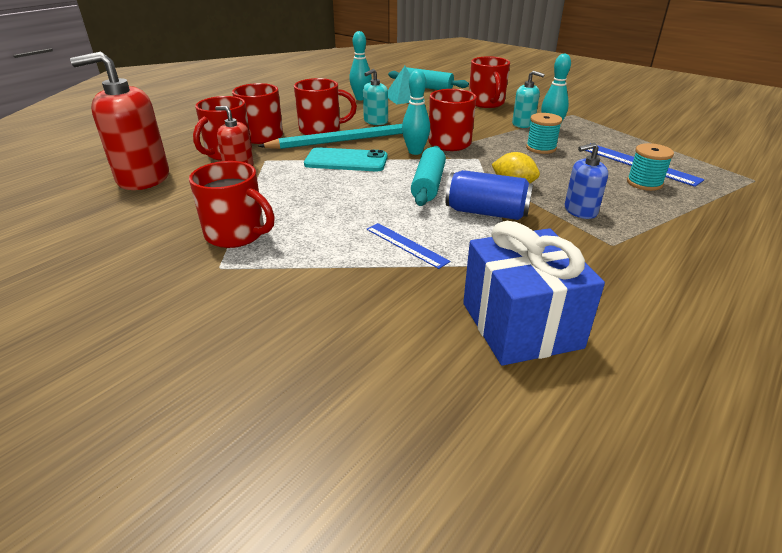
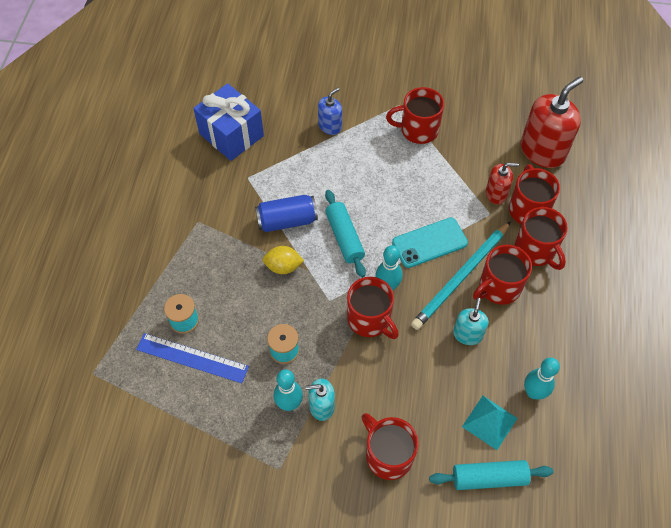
camera: 150 degrees right, 25 degrees up
blue ruler [366,223,450,269] -> none
blue soap dispenser [565,143,608,219] -> blue soap dispenser moved to [318,87,342,135]

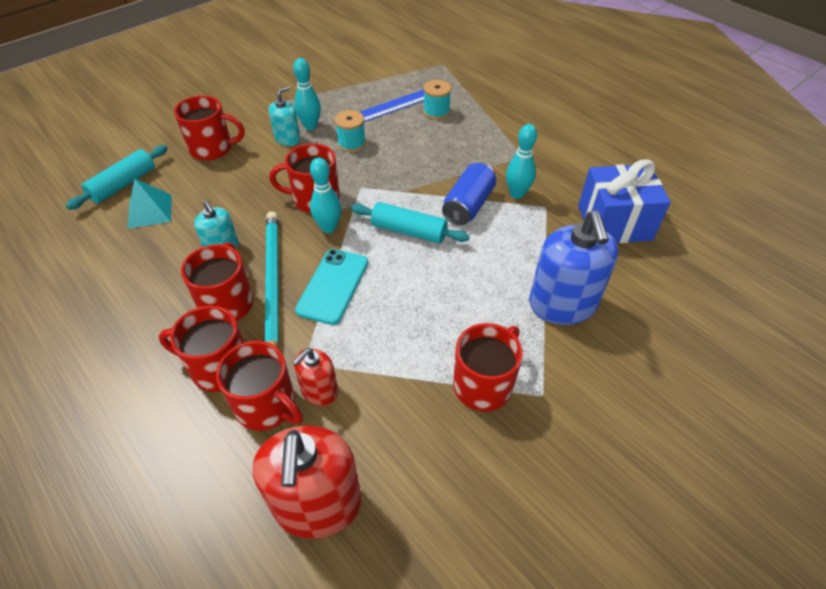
camera: 130 degrees right, 10 degrees down
yellow lemon [263,246,304,274] -> none
blue soap dispenser [318,87,342,135] -> blue soap dispenser [529,211,619,325], size x1.87
turquoise bowling pin [524,358,560,399] -> turquoise bowling pin moved to [506,124,537,199]

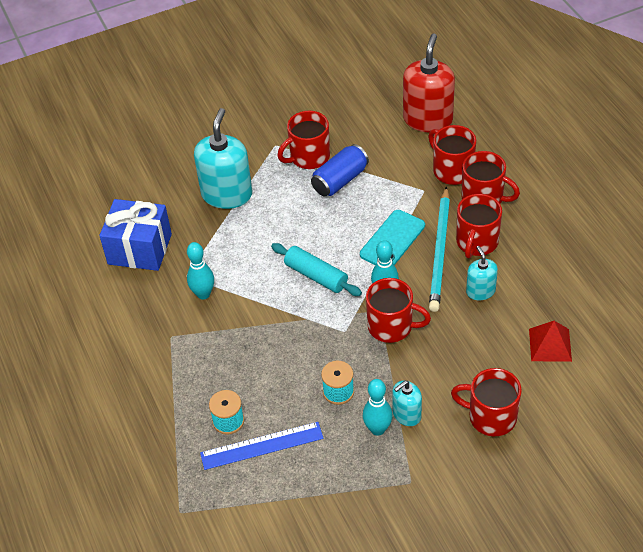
camera: 160 degrees left, 0 degrees up
turquoise rolling pin [66,145,168,210] -> none
turquoise pyramid [127,178,172,229] -> red pyramid [529,321,572,362]
red soap dispenser [293,348,338,406] -> none
blue can [442,162,496,226] -> blue can moved to [311,144,369,197]
blue soap dispenser [529,211,619,325] -> turquoise soap dispenser [194,108,252,209]

